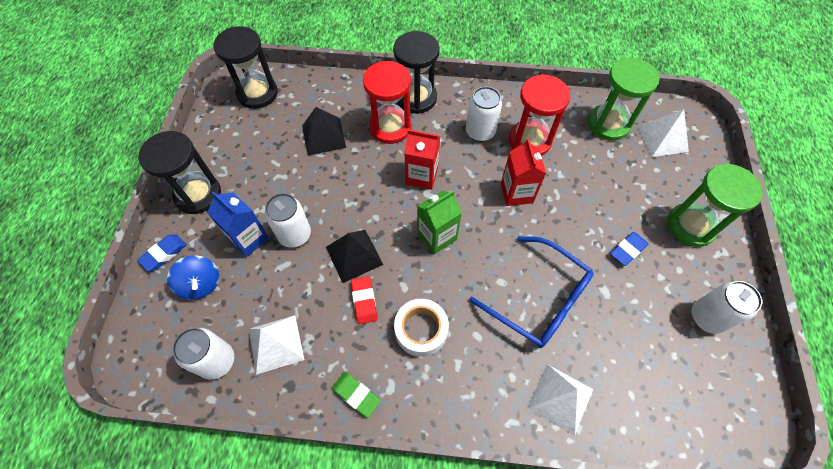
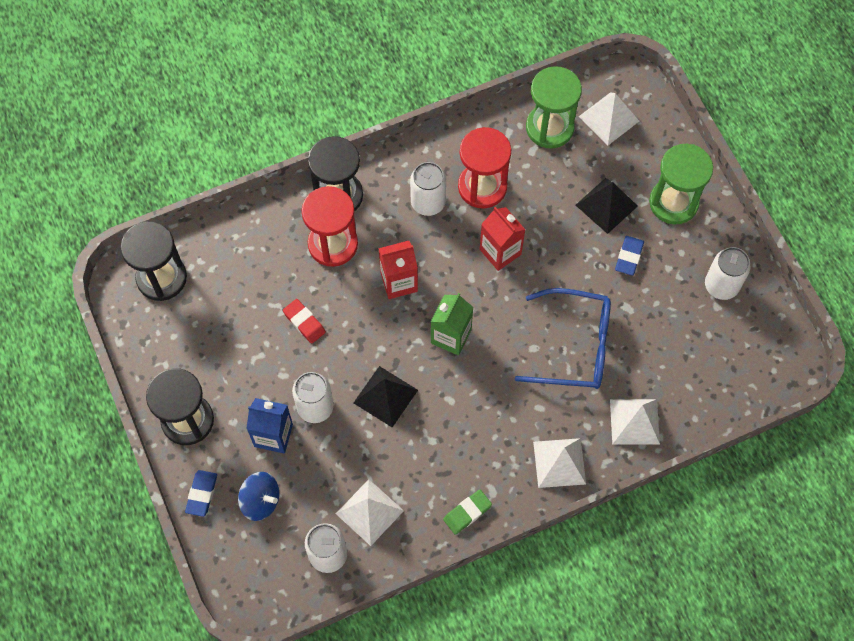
camera: 30 degrees left, 5 degrees up
black pyramid [302,107,346,155] -> black pyramid moved to [576,178,638,234]
green eraser [332,372,381,418] -> green eraser turned 45 degrees counterclockwise [443,490,492,535]
red eraser [351,276,378,324] -> red eraser moved to [283,299,326,344]
white tape [394,299,449,357] -> none
none -> white pyramid [533,438,586,488]

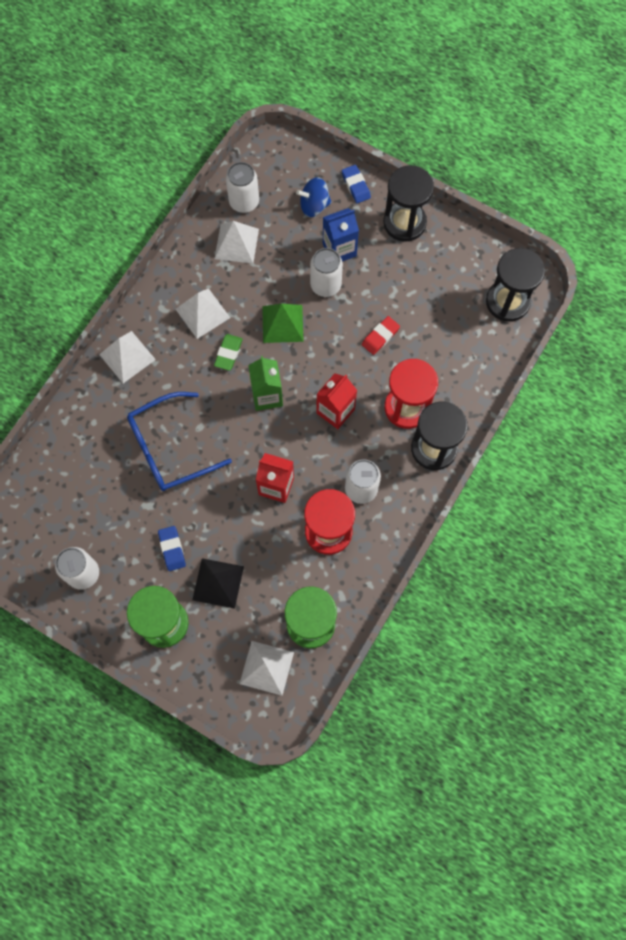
camera: 145 degrees right, 5 degrees up
red eraser [283,299,326,344] -> red eraser turned 60 degrees counterclockwise [362,316,400,355]
black pyramid [354,366,418,427] -> green pyramid [262,304,304,343]
green eraser [443,490,492,535] -> green eraser moved to [214,334,243,371]
white pyramid [610,399,660,445] -> white pyramid moved to [176,288,230,339]

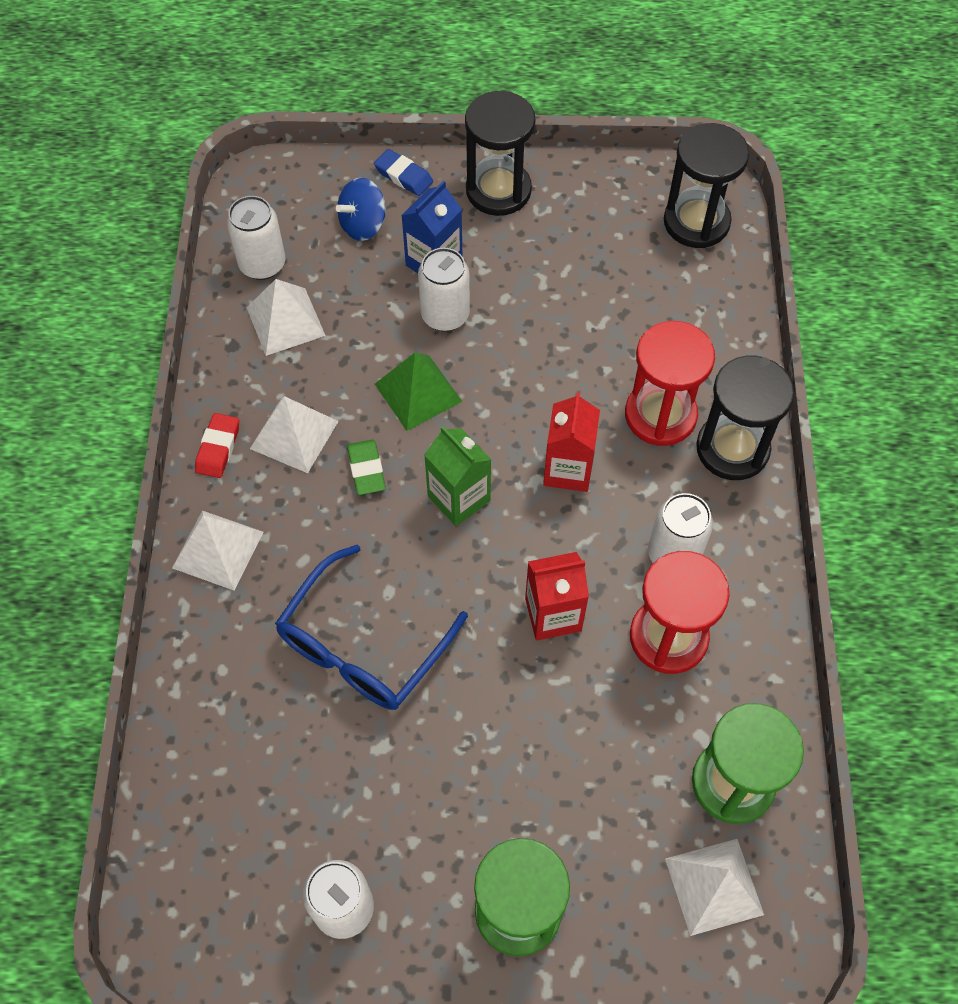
camera: 30 degrees left, 10 degrees down
blue eraser [158,526,186,571] -> none
black pyramid [192,558,244,609] -> none
red eraser [362,316,400,355] -> red eraser moved to [195,413,239,478]

